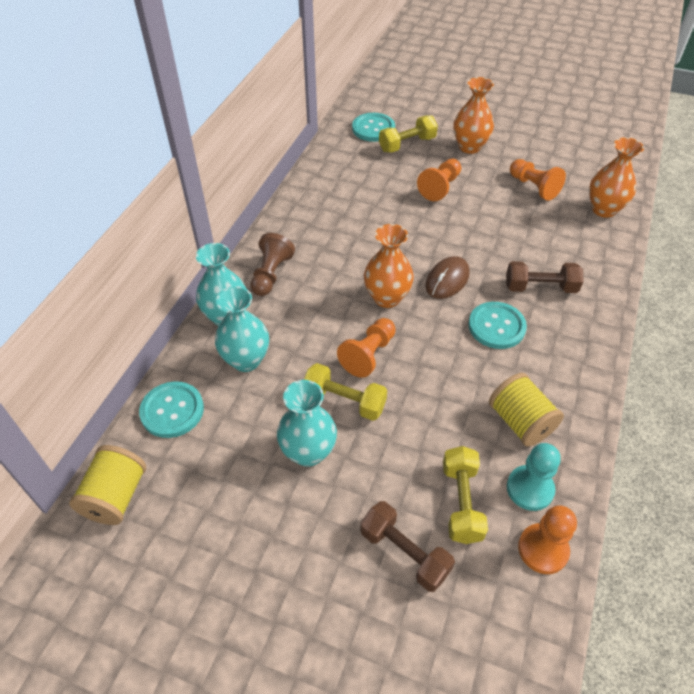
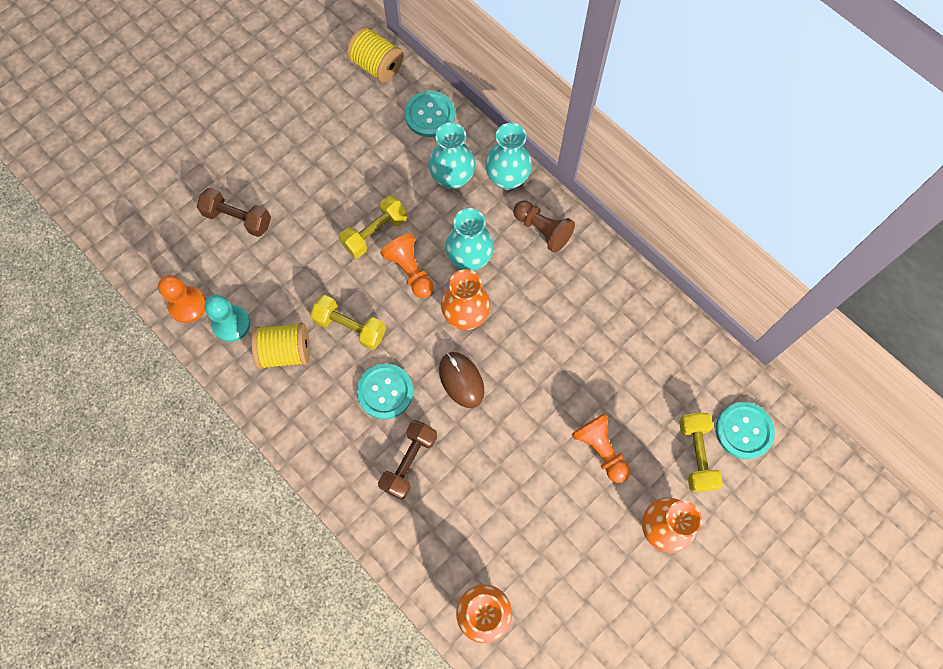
camera: 115 degrees right, 20 degrees up
turquoise vase [277,380,337,467] -> turquoise vase moved to [445,208,494,271]
brown dumbbell [360,501,455,592] -> brown dumbbell turned 45 degrees clockwise [197,187,271,237]
yellow dumbbell [443,446,488,544] -> yellow dumbbell moved to [310,295,386,350]
orange pawn [510,159,566,201] -> none

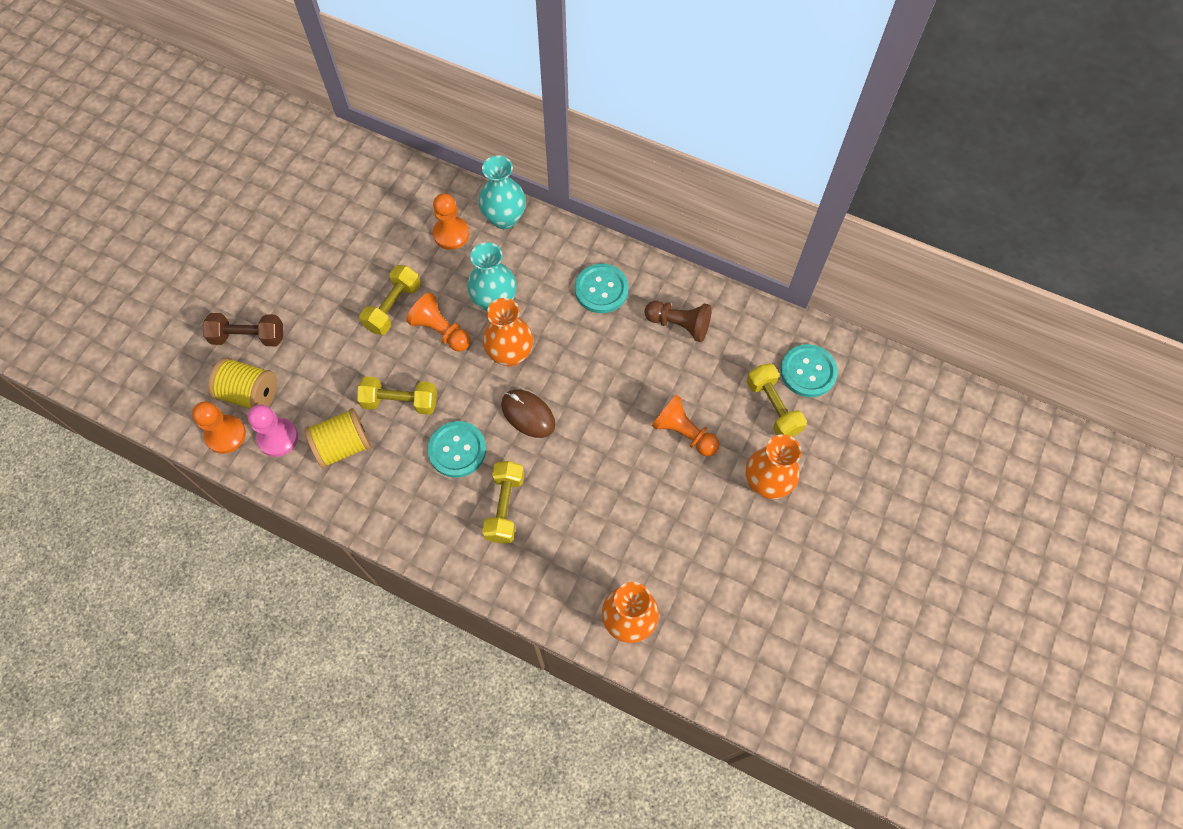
camera: 20 degrees left, 5 degrees down
turquoise pawn [204,295,250,342] -> pink pawn [247,405,298,457]
yellow spool [346,26,404,83] -> yellow spool moved to [208,357,277,409]
brown dumbbell [378,420,437,500] -> yellow dumbbell [482,461,524,543]
turquoise button [405,91,455,137] -> turquoise button moved to [575,264,629,313]
turquoise vase [428,122,475,190] -> orange pawn [433,193,469,250]
brown pawn [513,200,575,253] -> brown pawn moved to [644,301,712,342]

